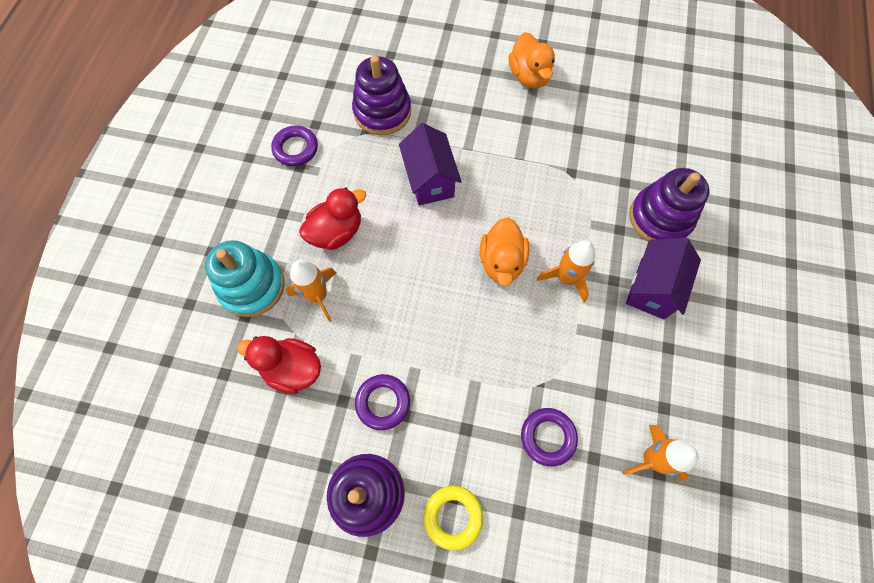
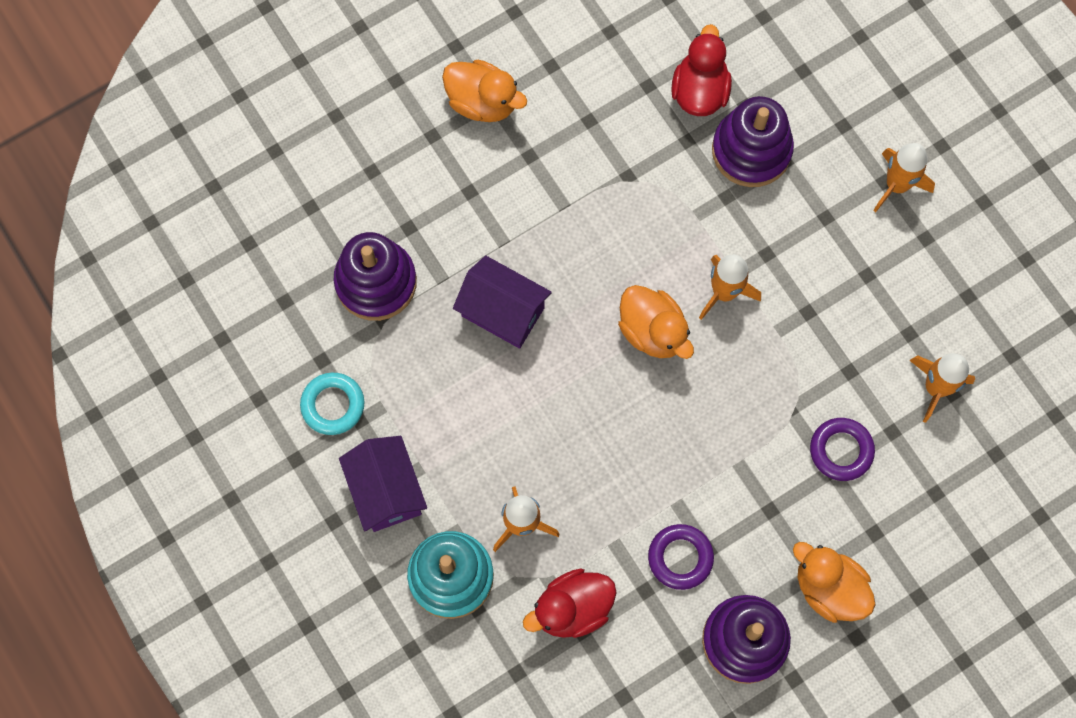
camera: 45 degrees left, 5 degrees up
purple ring [271,125,318,166] -> turquoise ring [300,373,364,435]
red duck [299,187,366,250] -> red duck moved to [671,24,732,116]
yellow ring [424,486,483,551] -> orange duck [793,542,875,623]
purple house [626,237,701,319] -> purple house moved to [339,436,427,532]
none -> orange rocket [873,143,935,212]

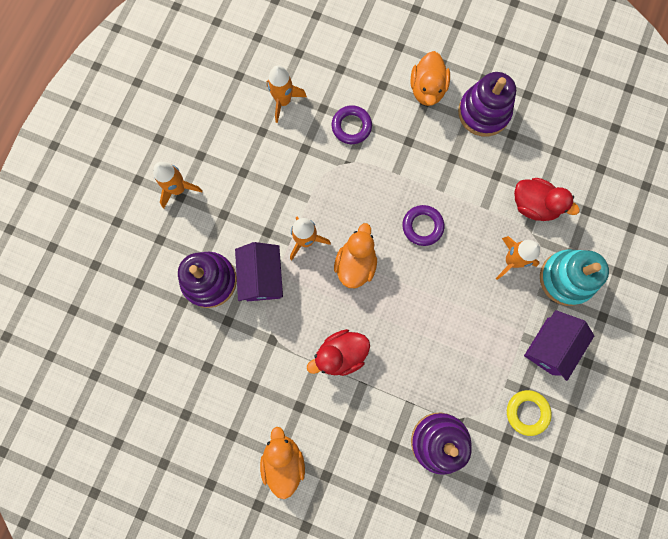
camera: 125 degrees left, 5 degrees up
turquoise ring [300,373,364,435] -> yellow ring [507,390,552,436]
purple house [453,255,552,349] -> purple house moved to [235,242,283,301]
purple ring [648,524,714,590] -> purple ring moved to [402,205,444,246]
red duck [671,24,732,116] -> red duck moved to [307,329,370,376]

